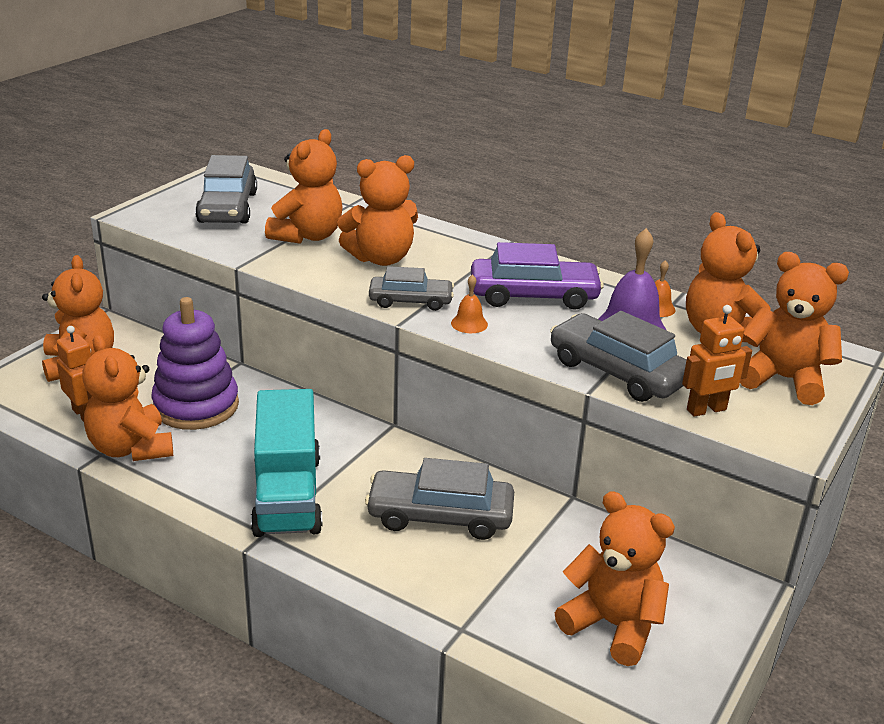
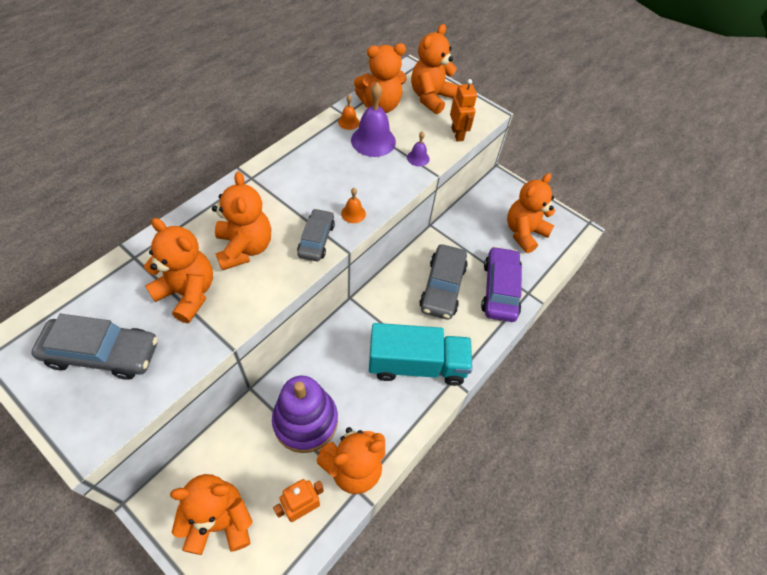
camera: 85 degrees left, 25 degrees up
purple car [471,242,604,310] -> purple car moved to [481,246,522,322]
grey car [550,311,687,402] -> purple bell [407,131,429,166]

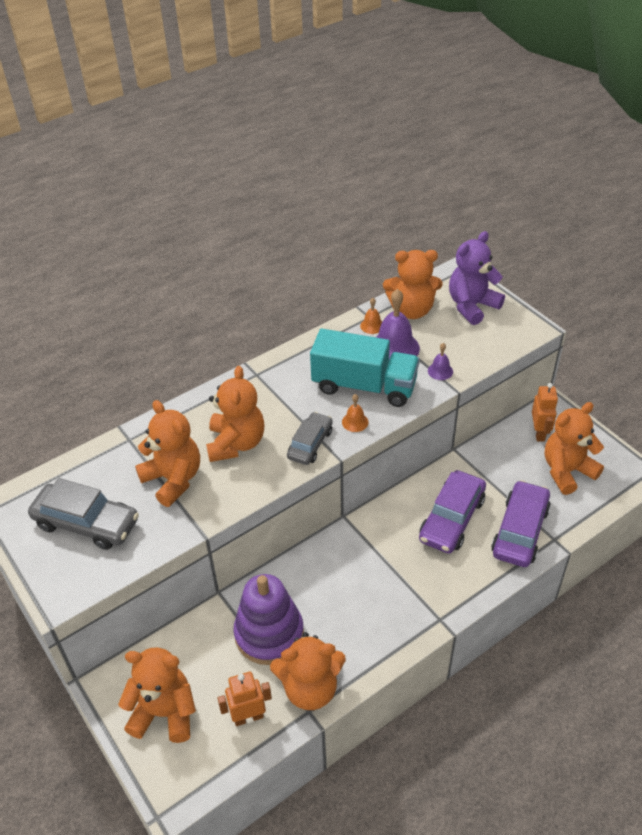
camera: 20 degrees right, 10 degrees down
turquoise truck [369,323,473,386] -> turquoise truck moved to [310,329,419,407]
orange teddy bear [411,24,459,114] -> purple teddy bear [449,231,505,325]
grey car [419,244,468,319] -> purple car [419,470,486,554]
orange robot [450,79,477,142] -> orange robot moved to [532,383,558,441]

